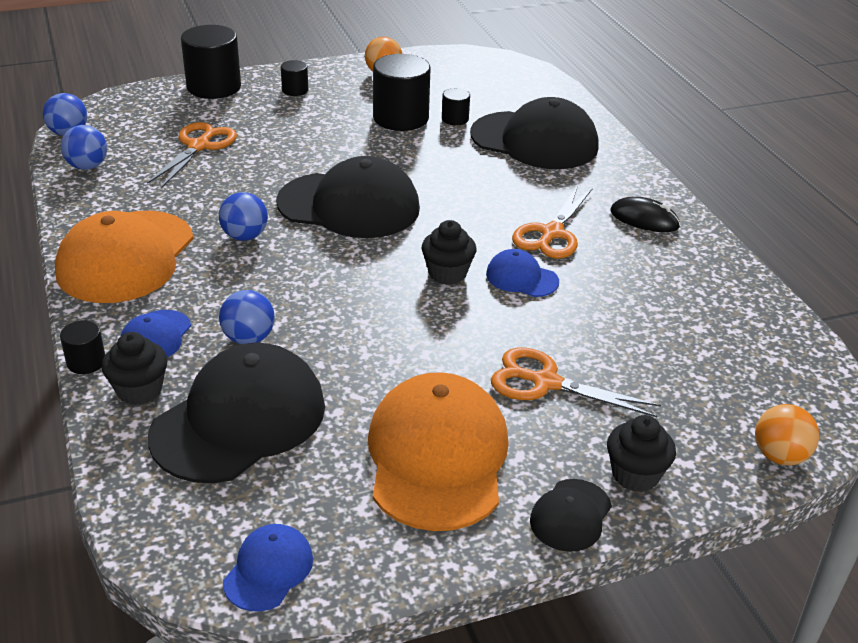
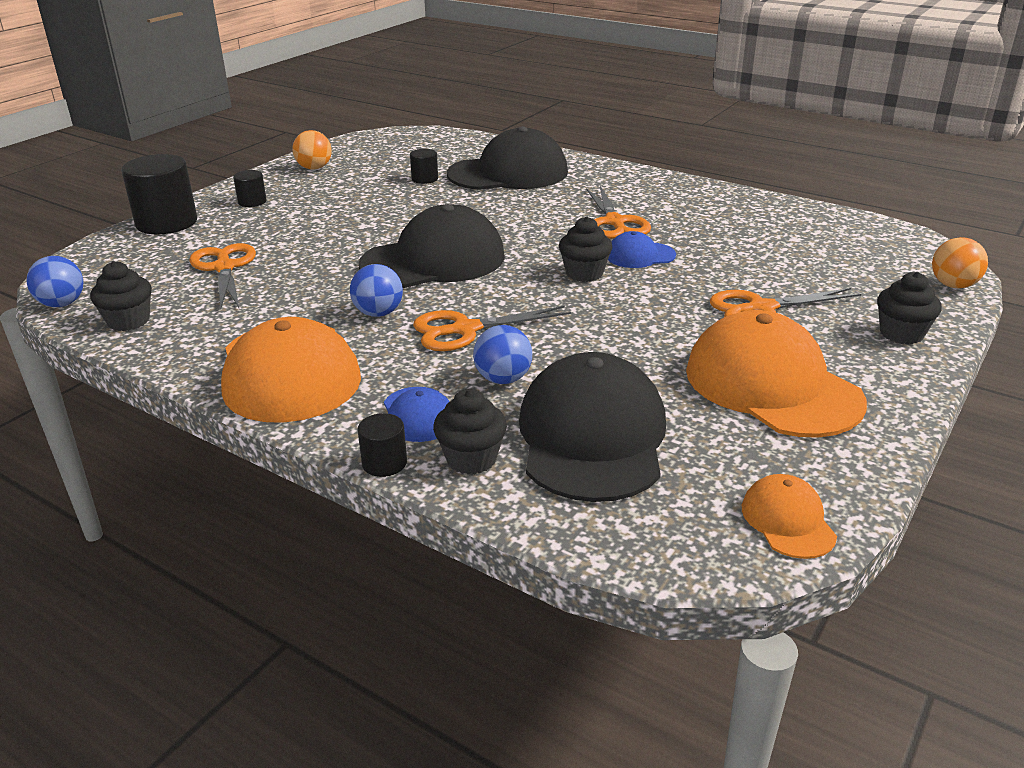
camera: 35 degrees left, 5 degrees down
blue ball [61,125,107,170] -> black cupcake [90,261,152,331]
blue cap [223,524,313,612] -> orange cap [742,474,837,559]
black cylinder [373,54,431,131] -> none
black cap [530,479,612,552] -> none
black mouse [610,197,680,232] -> none
none -> orange scissors [413,306,571,351]

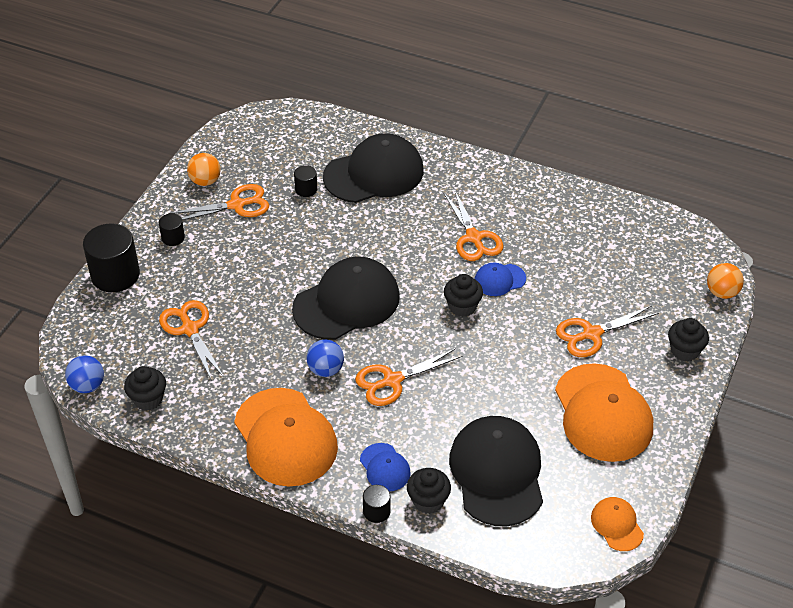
camera: 10 degrees left, 15 degrees up
blue ball [473,325,532,384] -> none
orange cap [686,310,867,438] -> orange cap turned 150 degrees counterclockwise [555,363,653,462]
none -> orange scissors [168,184,269,220]

